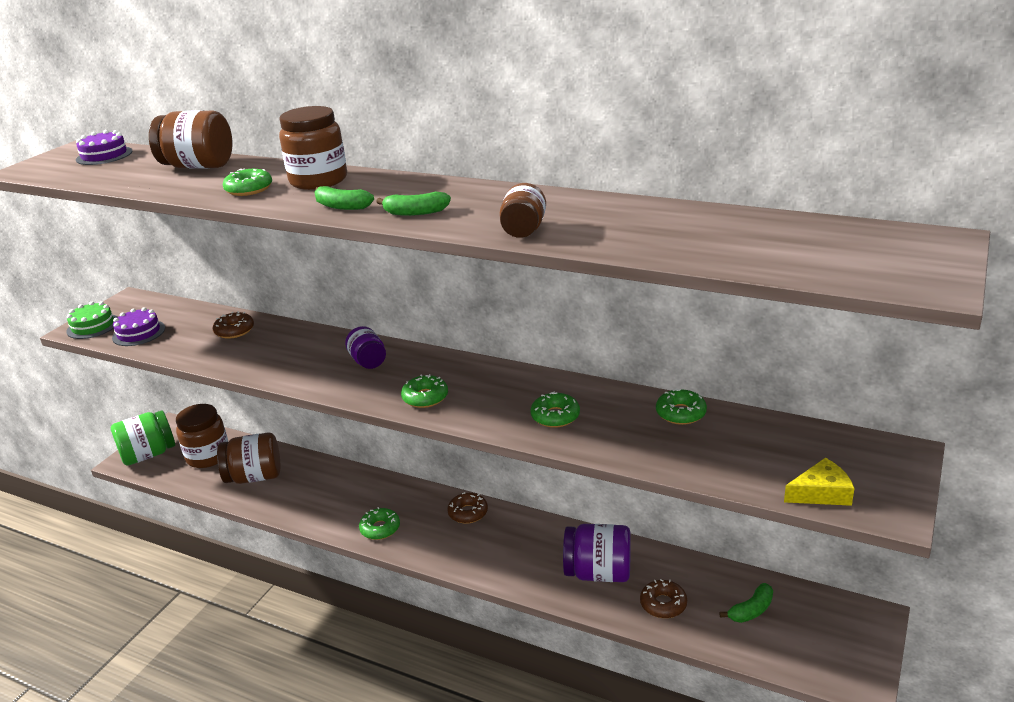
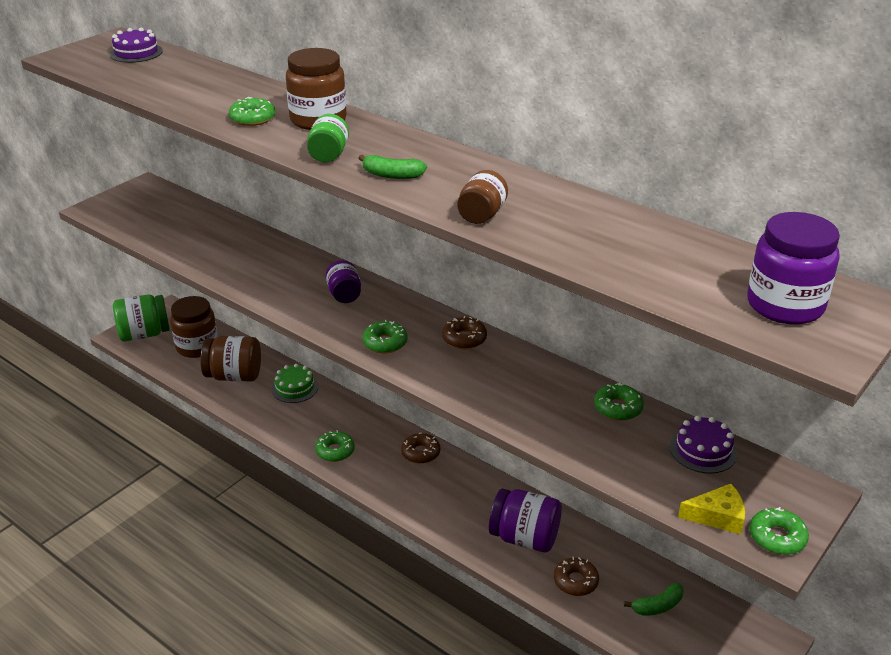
camera: 10 degrees right, 5 degrees up
green cake [66,302,117,339] -> green cake moved to [271,364,318,403]
purple cake [112,307,165,346] -> purple cake moved to [670,416,737,474]
brown jar [149,110,232,169] -> none
brown donut [213,311,254,339] -> brown donut moved to [442,316,487,349]
green banana [315,186,374,210] -> green jar [307,114,349,163]
green donut [530,391,580,428] -> green donut moved to [750,507,809,555]
none -> purple jar [747,212,840,324]

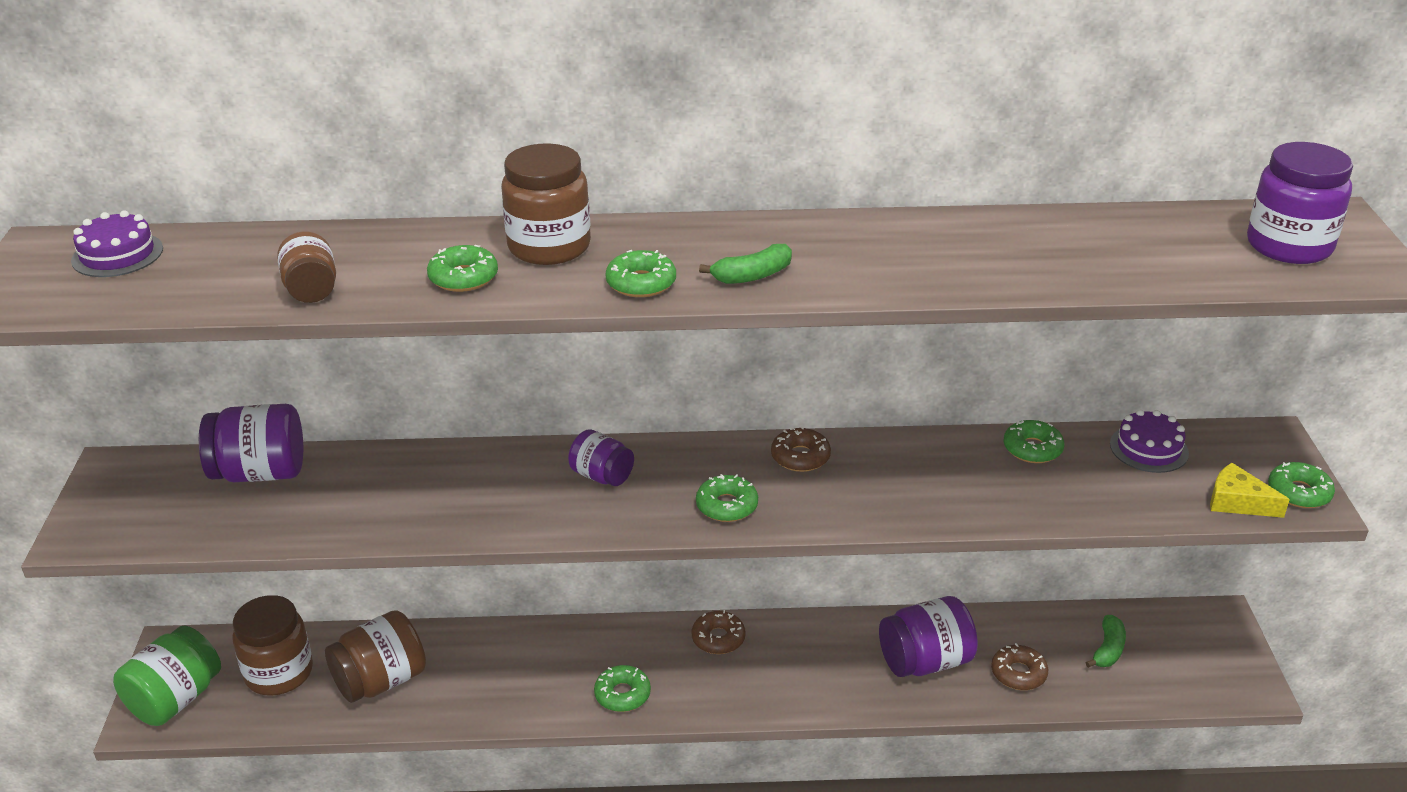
camera: 40 degrees left, 0 degrees up
green cake [271,364,318,403] -> none
green jar [307,114,349,163] -> green donut [606,250,676,297]
brown jar [457,170,508,224] -> brown jar moved to [277,231,336,303]
yellow cheese [678,484,745,535] -> yellow cheese turned 105 degrees counterclockwise [1210,463,1290,518]
none -> purple jar [199,404,303,482]

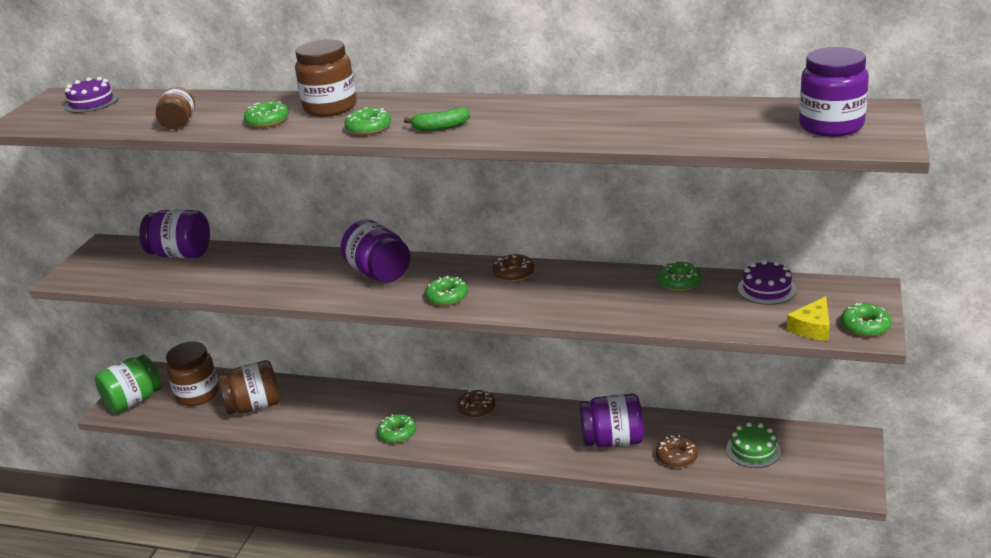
camera: 20 degrees right, 5 degrees down
purple jar [568,429,634,486] -> purple jar [341,220,410,283], size x1.65
green banana [1086,615,1126,668] -> green cake [726,422,781,468]
yellow cheese [1210,463,1290,518] -> yellow cheese turned 105 degrees counterclockwise [787,296,830,341]

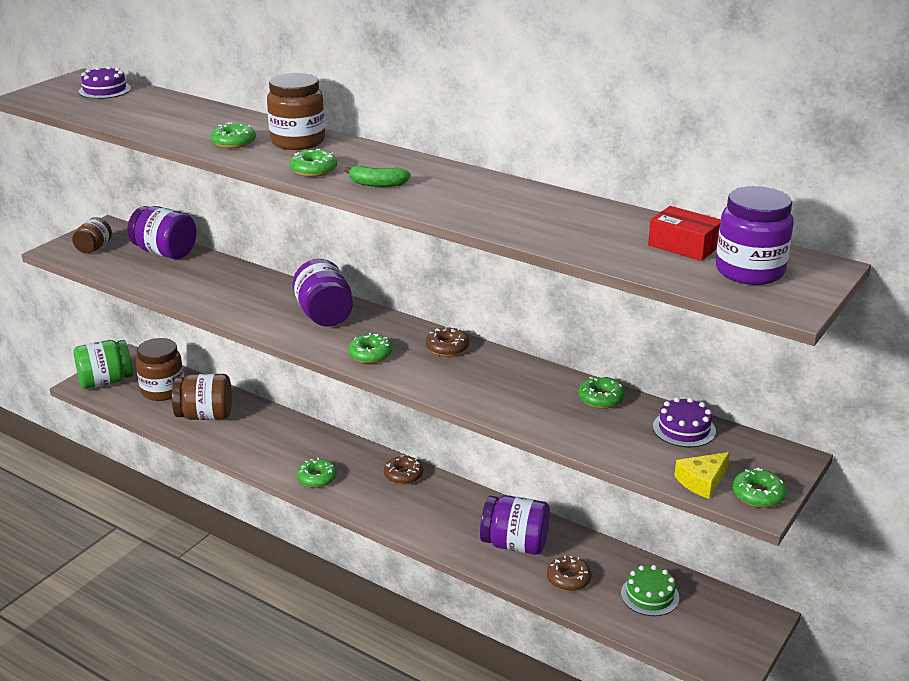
camera: 15 degrees right, 0 degrees up
brown jar [156,87,195,129] -> brown jar moved to [72,217,112,253]
none -> red box [648,206,721,261]

